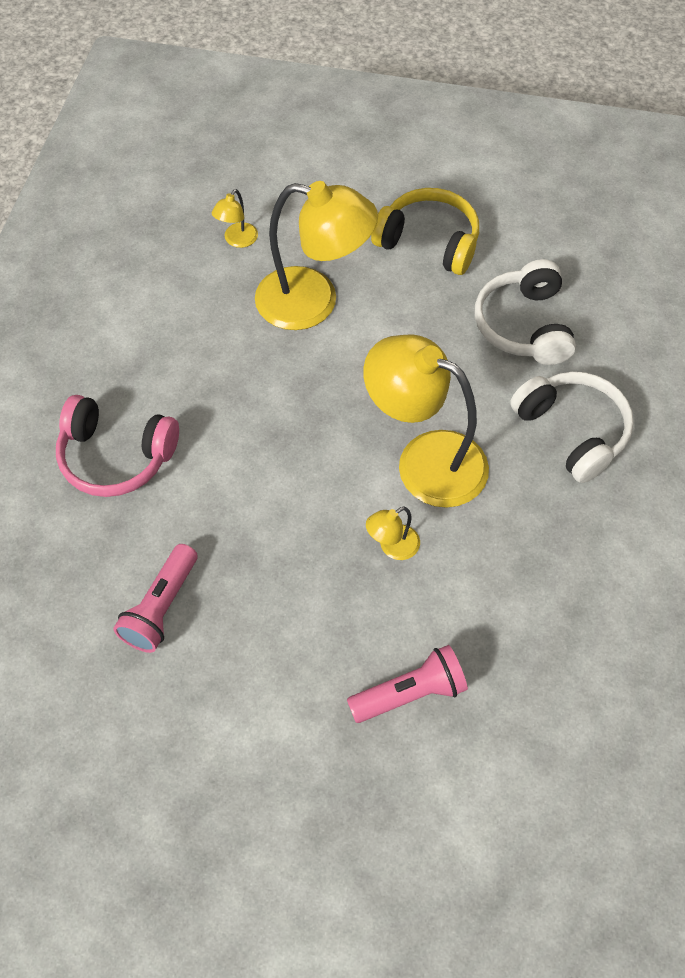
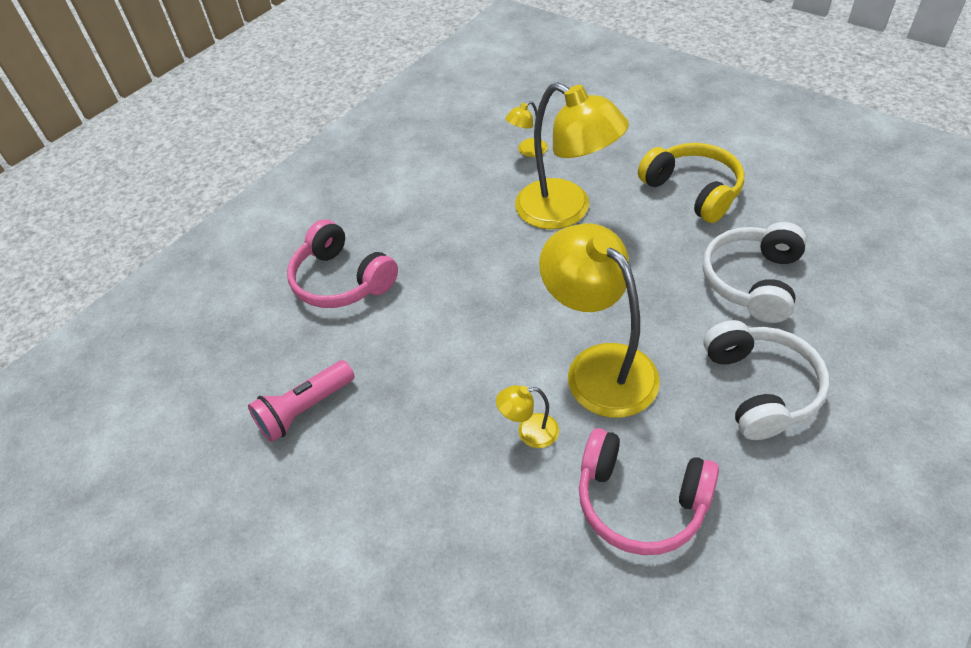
camera: 30 degrees right, 10 degrees down
pink flashlight [347,645,468,723] -> none
none -> pink headphones [579,428,719,555]

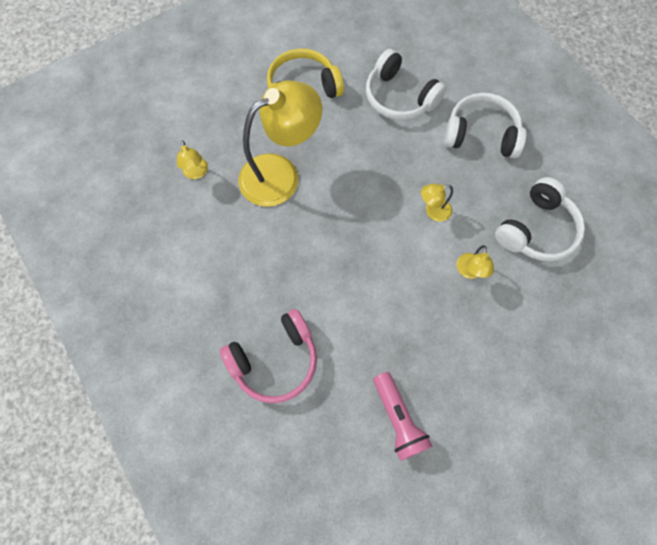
camera: 75 degrees left, 20 degrees up
yellow lamp [539,223,660,418] -> yellow lamp [421,183,453,222], size x0.43
pink headphones [579,428,719,555] -> white headphones [495,177,585,261]

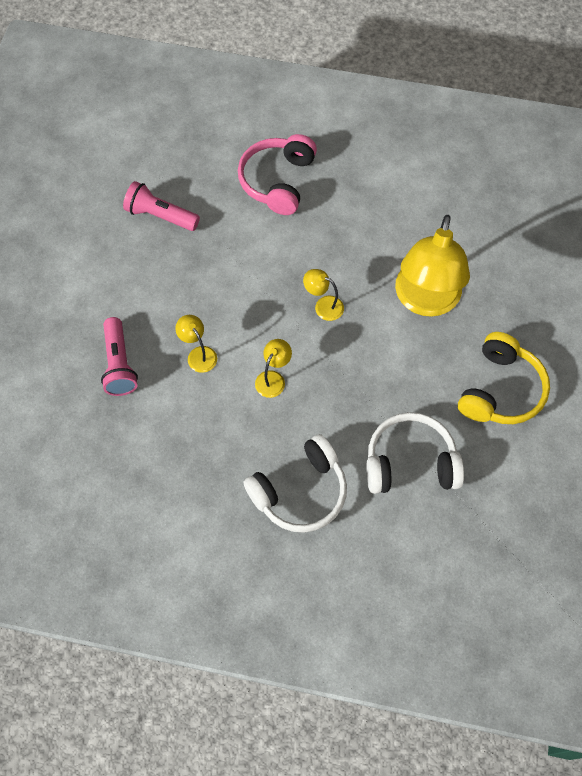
camera: 135 degrees right, 5 degrees down
yellow lamp [177,140,208,179] -> yellow lamp moved to [303,269,344,321]
white headphones [495,177,585,261] -> none
none -> pink flashlight [101,317,138,396]

